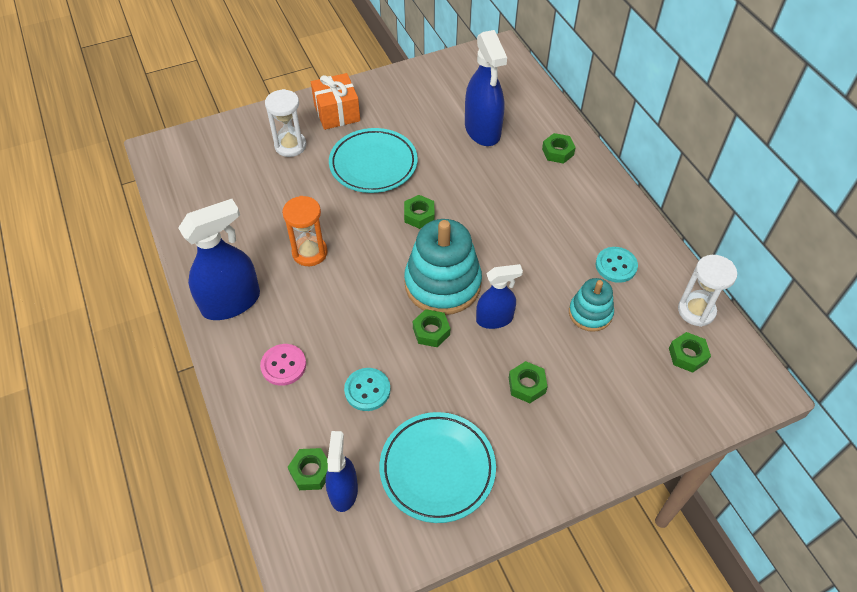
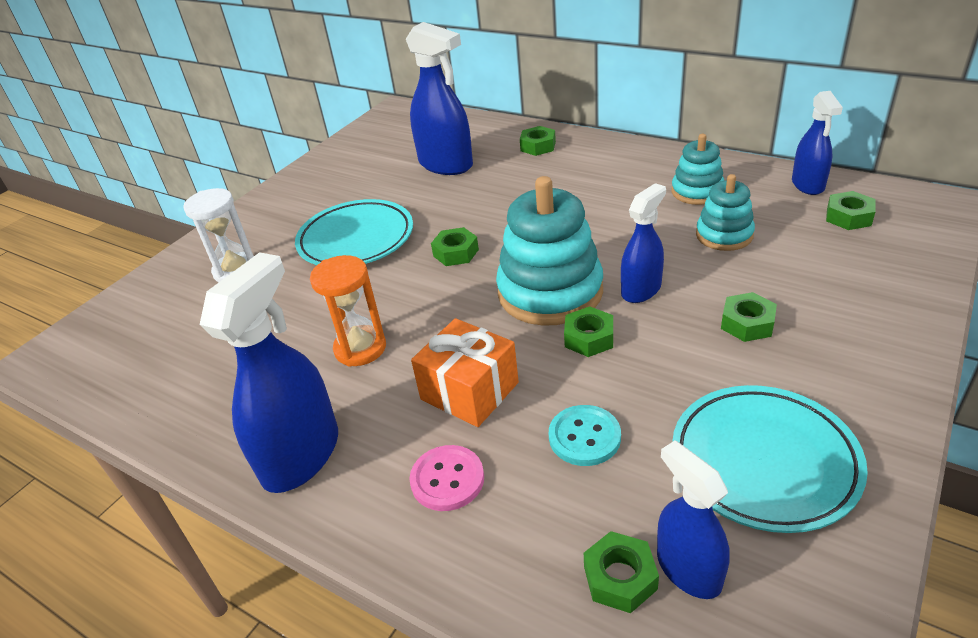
camera: 30 degrees left, 15 degrees down
orange gift [311,73,360,130] -> orange gift moved to [411,318,519,427]
turquoise button [596,247,638,283] -> turquoise stacking toy [672,134,724,205]
white hourglass [678,255,737,327] -> blue spray bottle [792,91,843,195]

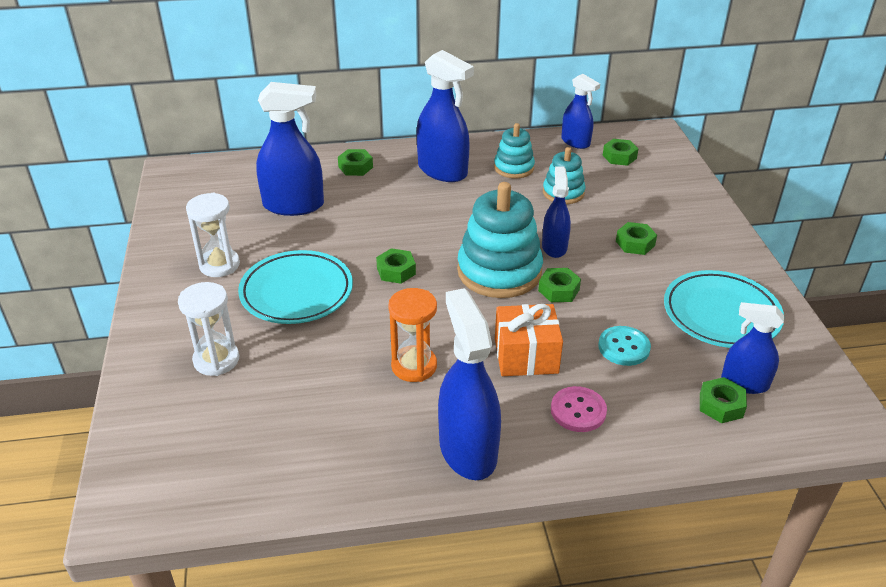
camera: 45 degrees left, 0 degrees up
none -> white hourglass [186,193,240,277]
none -> blue spray bottle [417,50,474,182]

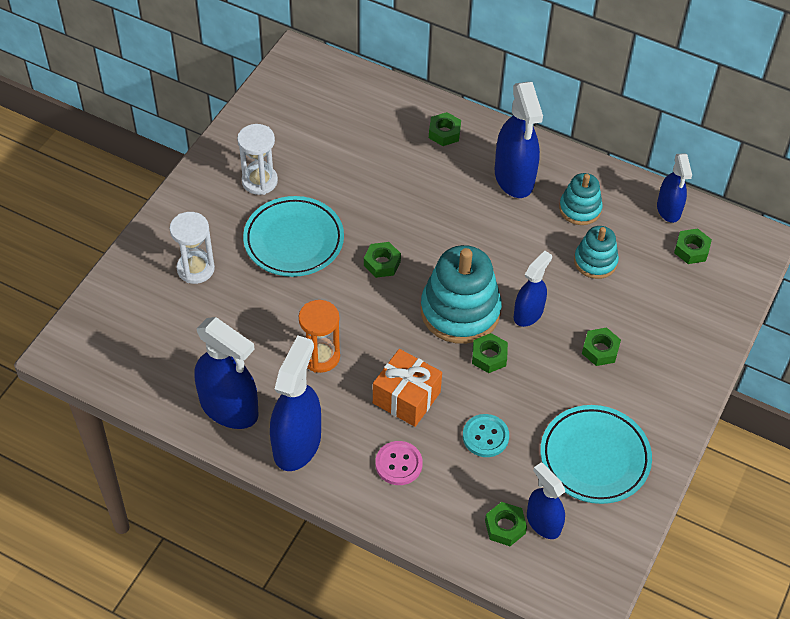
camera: 35 degrees right, 15 degrees up
blue spray bottle [256,82,324,216] -> blue spray bottle moved to [194,317,259,429]

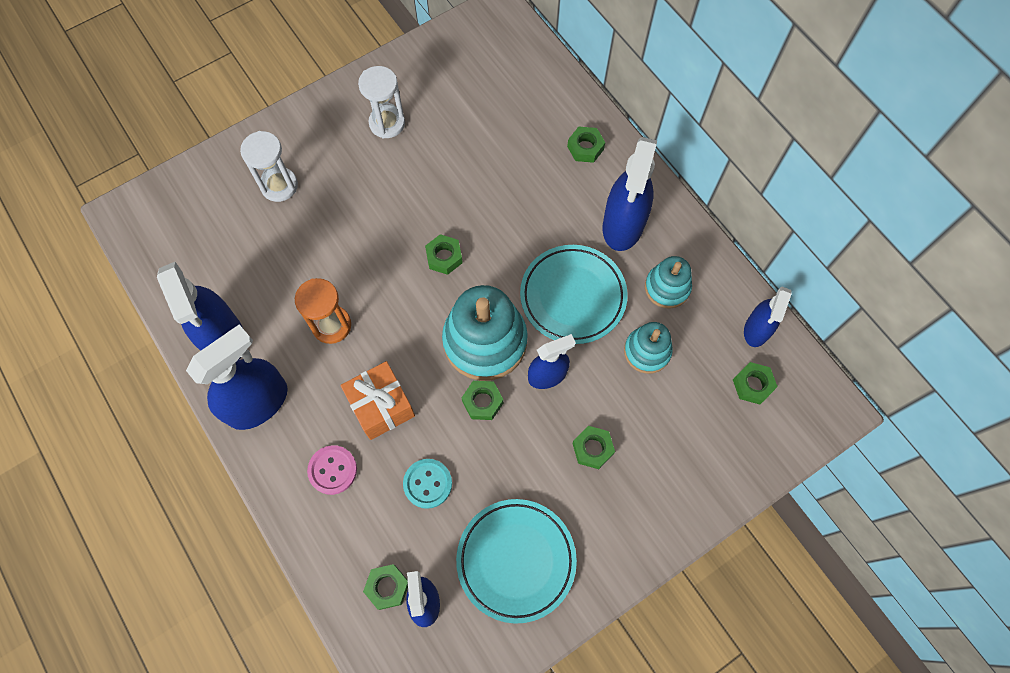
camera: 30 degrees right, 15 degrees up
turquoise plate [243,196,344,277] -> turquoise plate moved to [520,245,628,344]

